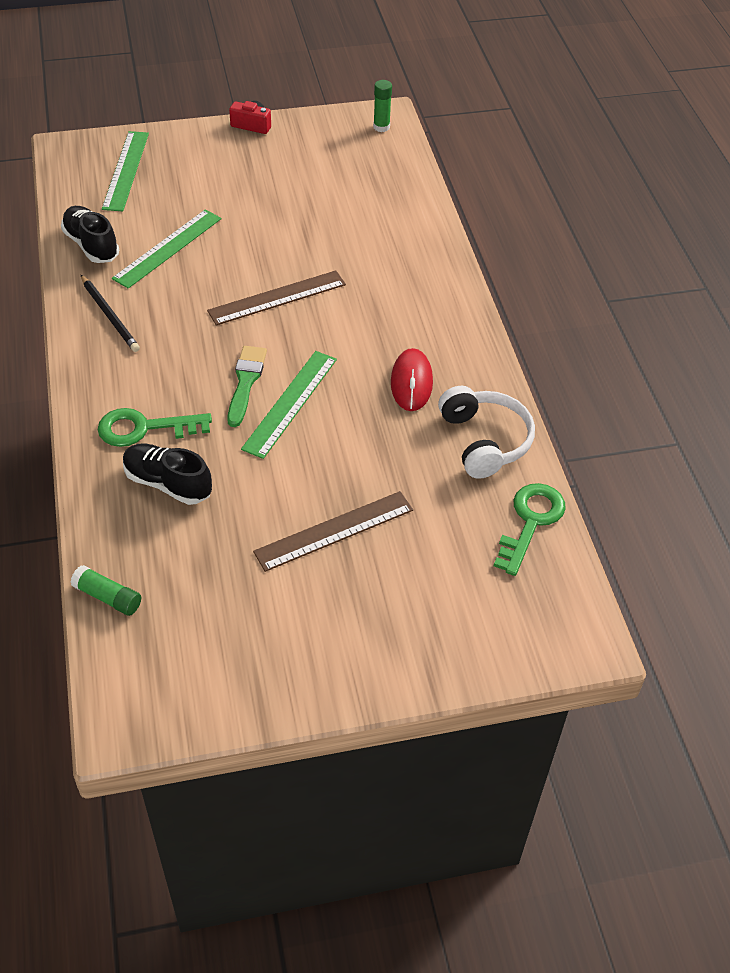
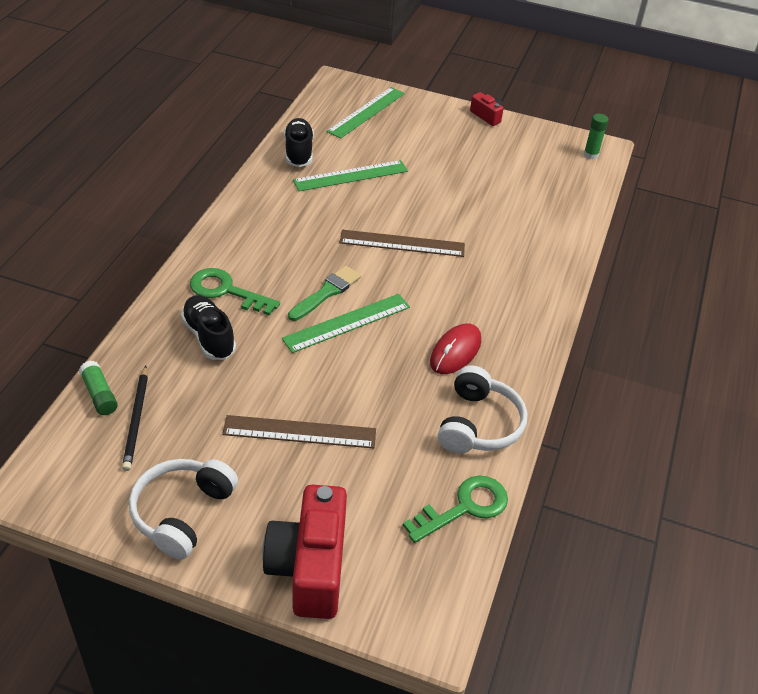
camera: 30 degrees right, 5 degrees down
black pencil [81,275,140,352] -> black pencil moved to [122,366,148,471]
none -> white headphones [129,459,238,560]
none -> red camera [262,485,347,619]

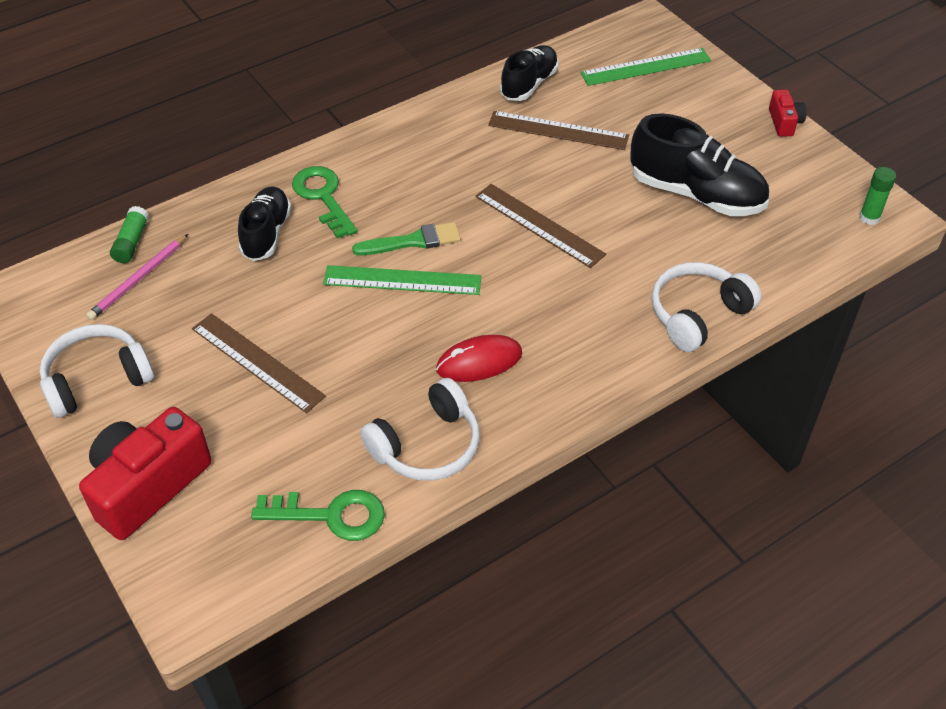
camera: 40 degrees right, 5 degrees up
black pencil [122,366,148,471] -> pink pencil [86,234,188,320]
green ruler [293,160,408,191] -> brown ruler [488,111,629,150]
none -> black shoe [630,113,769,216]
none -> white headphones [652,262,761,352]

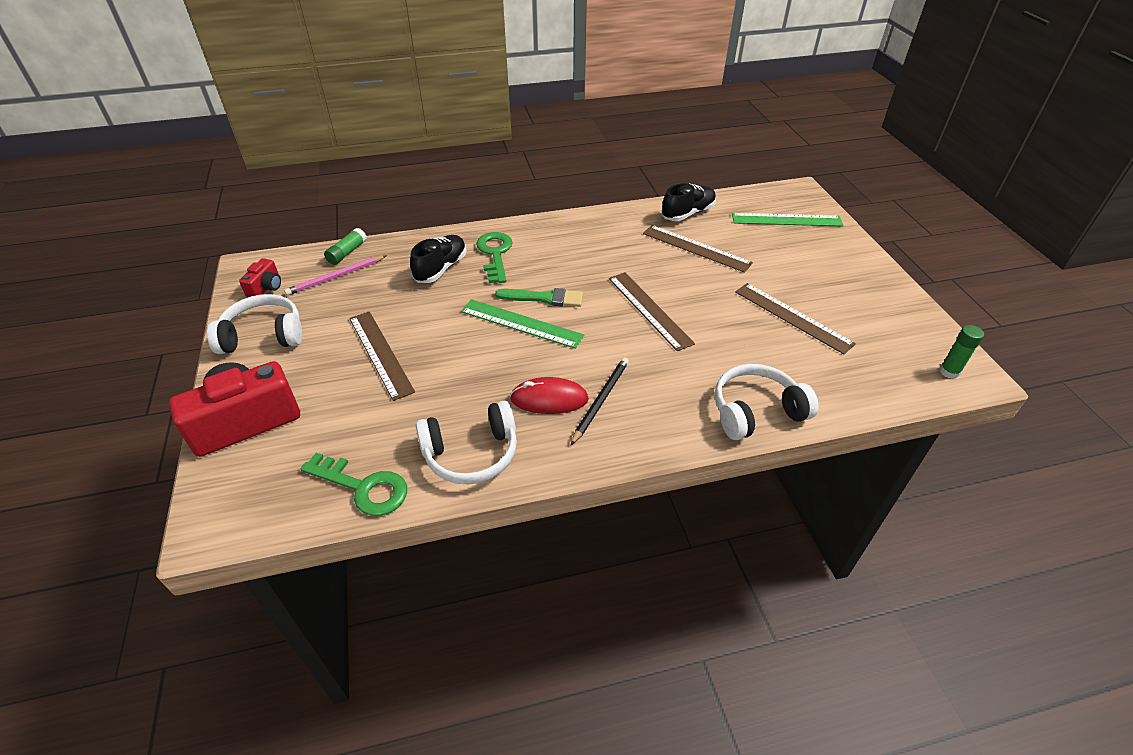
camera: 20 degrees right, 5 degrees down
black shoe [630,113,769,216] -> brown ruler [735,283,856,354]
red camera [769,90,807,137] -> red camera moved to [239,258,281,297]
none -> black pencil [571,357,629,445]

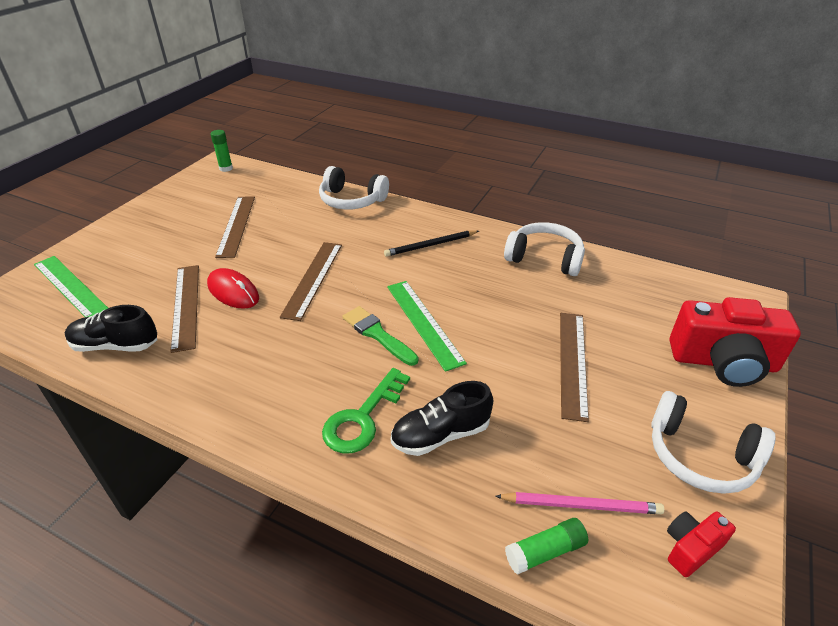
camera: 140 degrees left, 5 degrees down
green key [301,453,407,516] -> none
red mouse [510,377,589,414] -> red mouse moved to [207,268,259,309]

